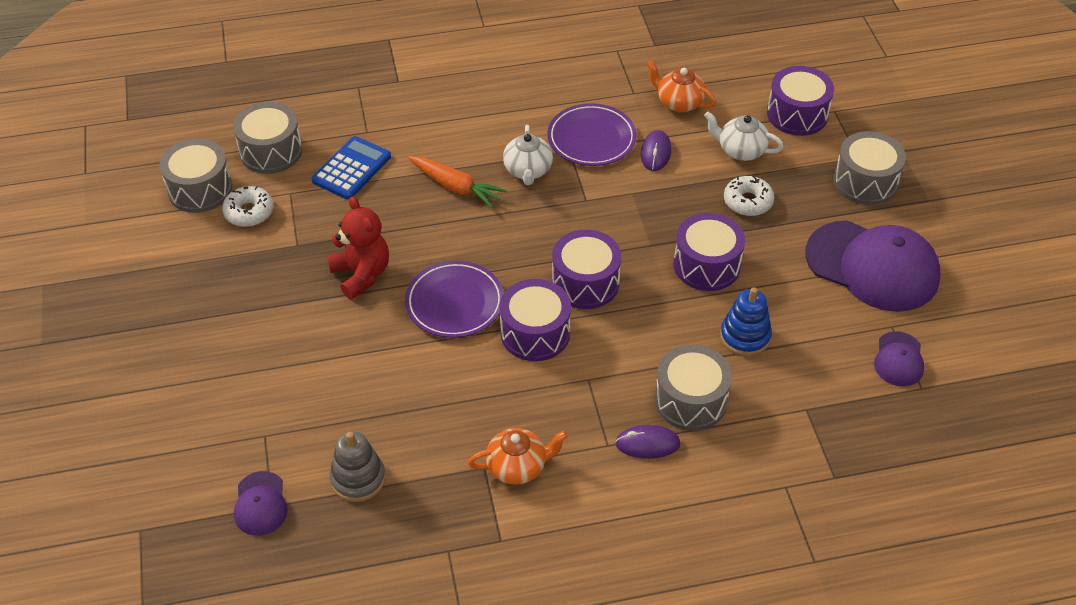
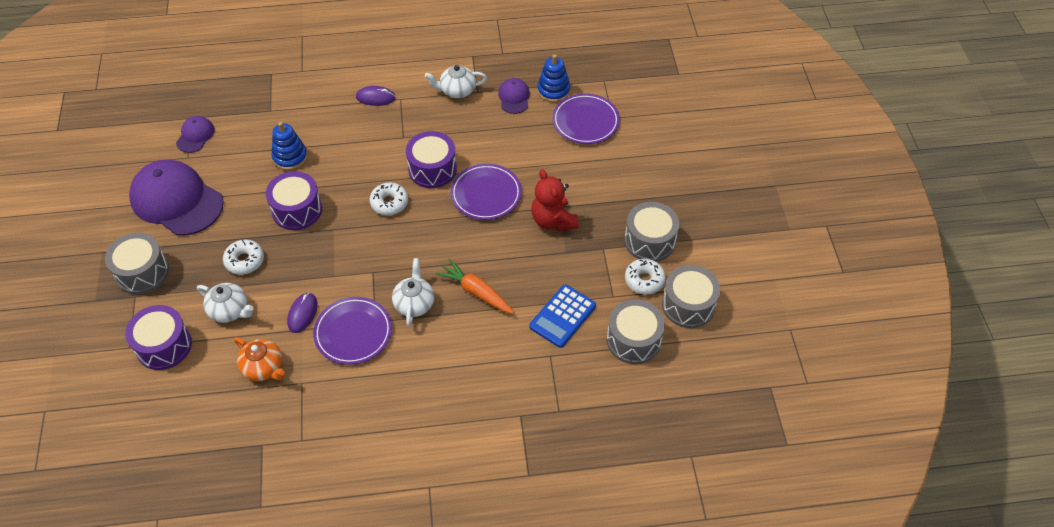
camera: 175 degrees left, 5 degrees up
purple cap [234,471,288,536] -> purple cap moved to [498,78,530,114]
grey stacking toy [329,431,386,502] -> blue stacking toy [537,54,570,103]
orange teapot [468,428,568,485] -> white teapot [425,65,487,98]
purple drum [552,230,621,309] -> white donut [370,182,408,215]
grey drum [654,344,732,431] -> grey drum moved to [625,202,679,262]
none -> purple plate [552,93,620,144]

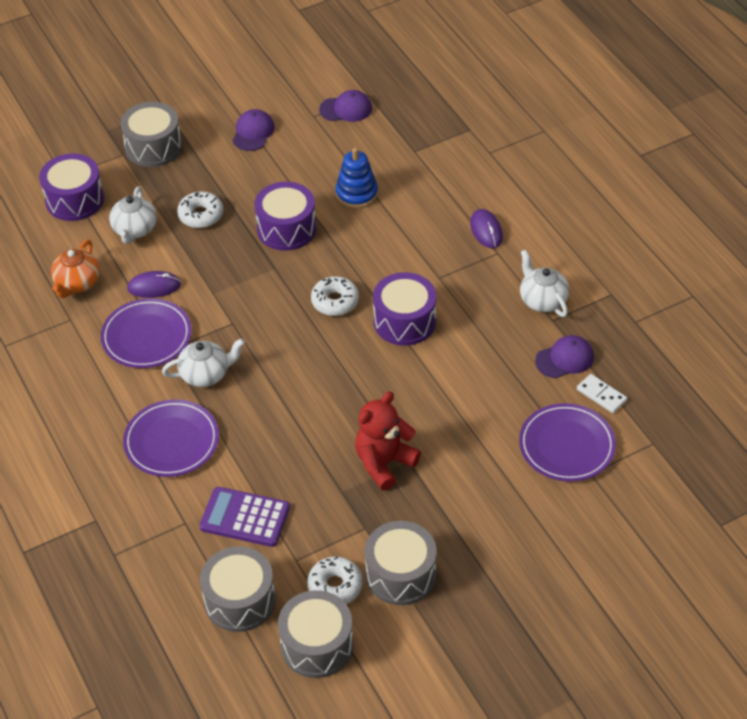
camera: 70 degrees right, 5 degrees down
purple cap [129,160,224,236] -> purple cap [232,109,275,151], size x0.47
orange carrot [436,259,514,314] -> none
purple plate [450,164,522,220] -> purple plate moved to [123,399,219,477]
blue calculator [529,284,596,348] -> purple calculator [200,487,290,547]
blue stacking toy [537,54,570,103] -> white domino [577,374,627,413]

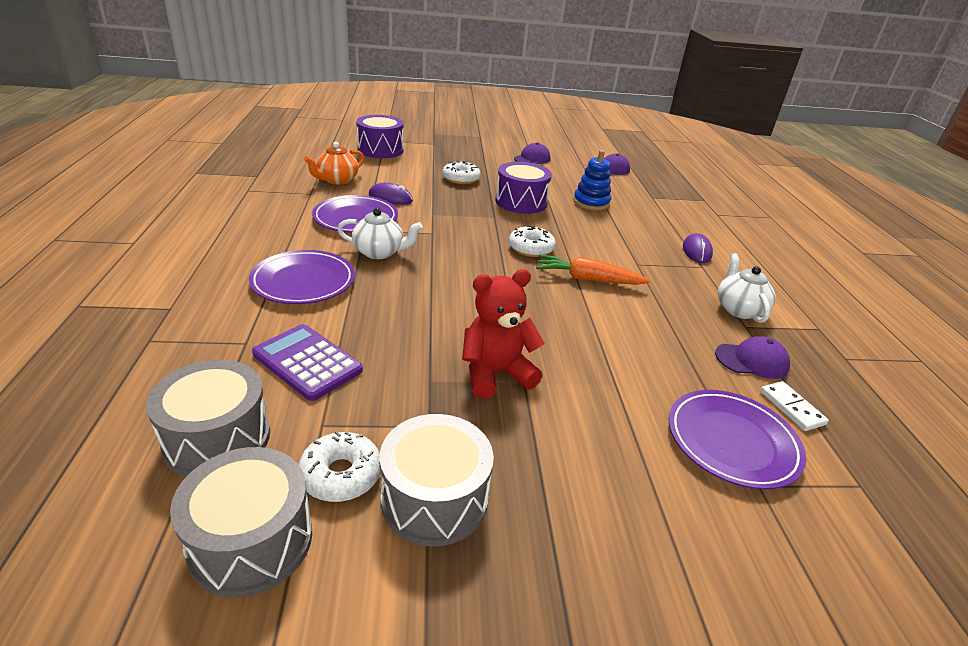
camera: 20 degrees right, 15 degrees down
white teapot [109,186,157,244] -> none
grey drum [120,102,182,167] -> none
purple drum [373,272,436,346] -> orange carrot [536,255,650,285]

